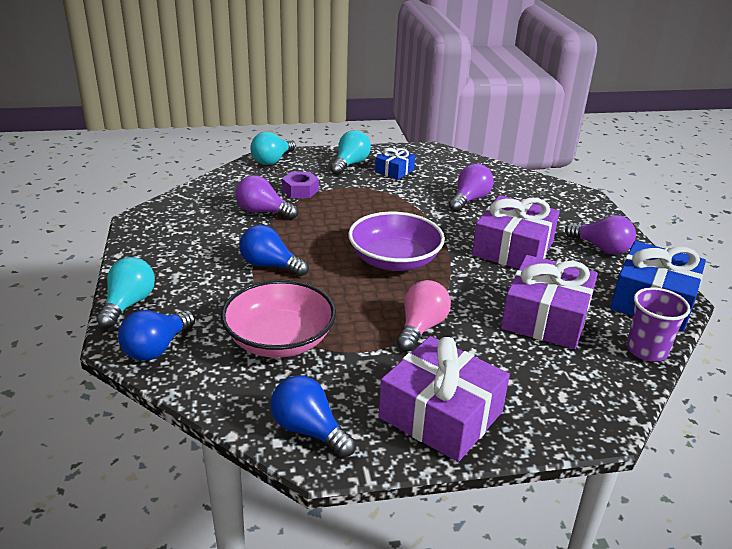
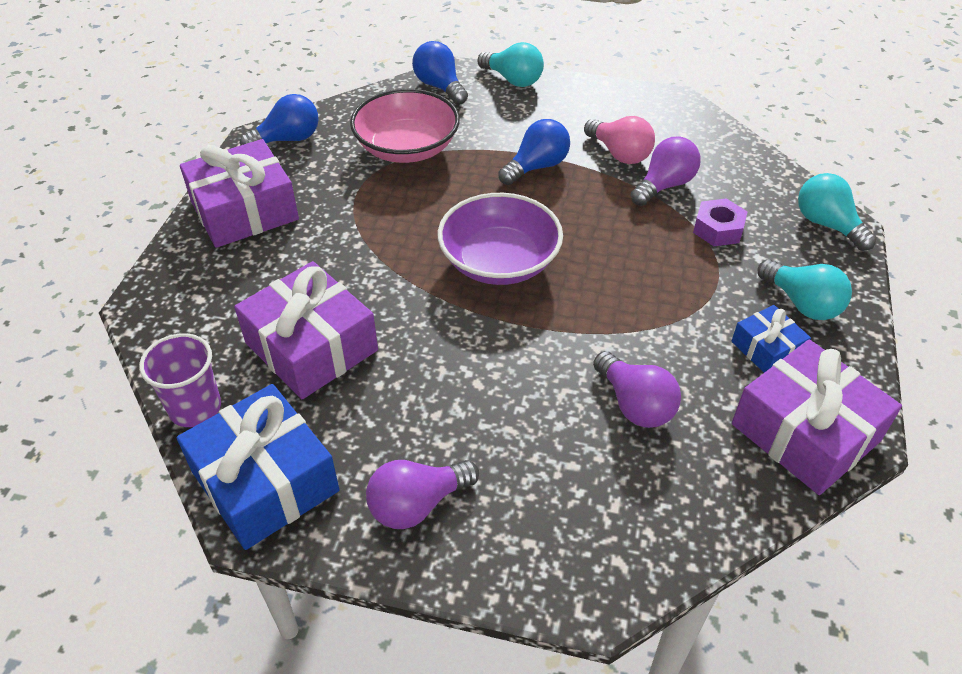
camera: 115 degrees right, 15 degrees up
pink light bulb [397,280,451,351] -> pink light bulb moved to [584,116,655,164]
purple gift [472,195,559,269] -> purple gift moved to [732,339,902,495]

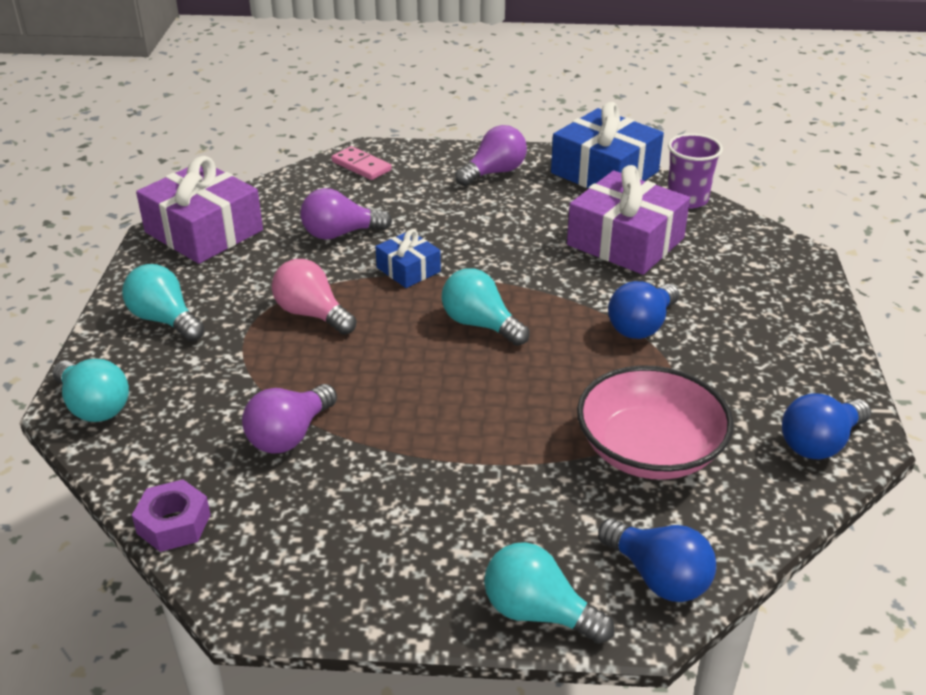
camera: 170 degrees right, 10 degrees down
purple gift [180,139,299,248] -> none
purple bowl [438,193,563,285] -> turquoise light bulb [442,268,530,346]
blue light bulb [498,119,570,185] -> blue light bulb moved to [608,281,679,339]
pink light bulb [584,116,655,164] -> pink light bulb moved to [272,259,356,335]
purple light bulb [593,351,681,428] -> purple light bulb turned 60 degrees counterclockwise [300,188,392,240]
purple nut [693,198,748,246] -> purple nut moved to [132,480,211,552]
blue gift [731,305,811,373] -> blue gift moved to [375,229,441,288]
none -> pink domino [332,146,392,180]

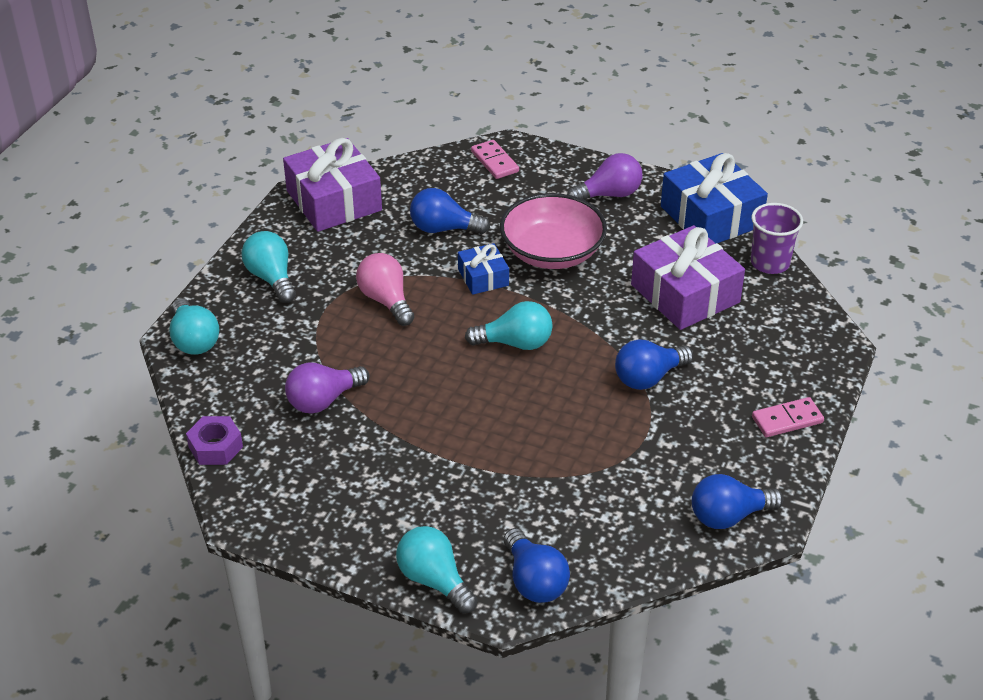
camera: 20 degrees right, 5 degrees up
purple light bulb [300,188,392,240] -> blue light bulb [410,188,490,234]
turquoise light bulb [442,268,530,346] -> turquoise light bulb turned 120 degrees clockwise [465,301,553,350]
pink bowl [577,365,734,480] -> pink bowl moved to [500,193,607,269]
none -> pink domino [752,397,824,437]

